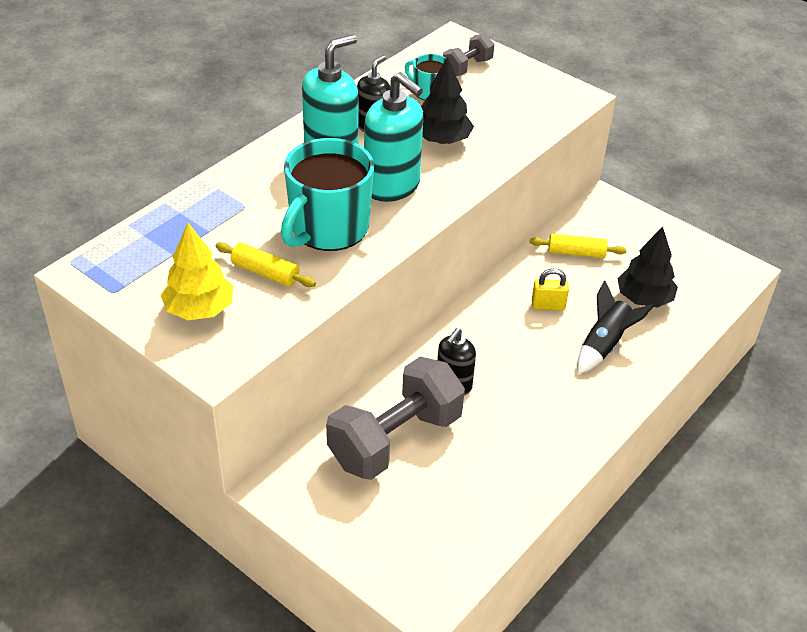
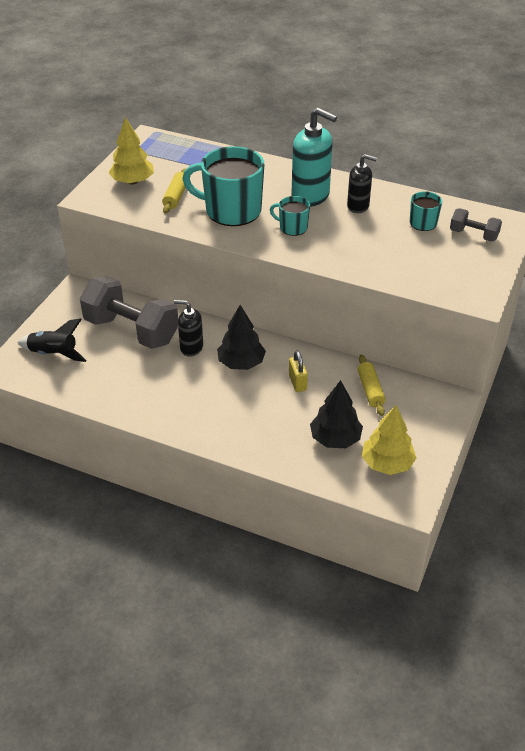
camera: 75 degrees right, 0 degrees up
turquoise soap dispenser [364,72,423,202] -> turquoise mug [270,196,310,236]
black tree [421,57,474,144] -> black tree moved to [217,305,266,370]
black rocket [577,281,654,374] -> black rocket moved to [17,318,87,362]
none -> yellow tree [362,405,416,475]

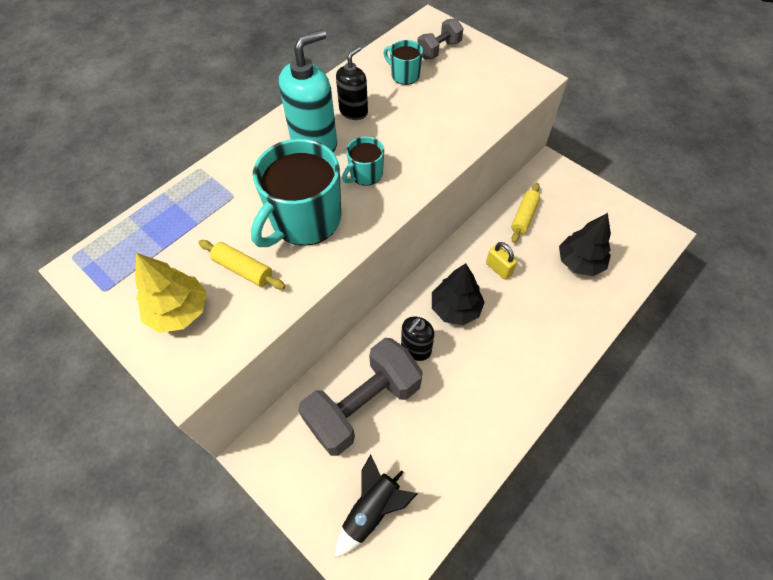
camera: 70 degrees left, 15 degrees up
yellow padlock [289,351,308,392] -> yellow padlock turned 45 degrees clockwise [486,242,517,280]
yellow rolling pin [357,355,386,416] -> yellow rolling pin turned 75 degrees counterclockwise [511,183,540,243]
yellow tree [362,405,416,475] -> none

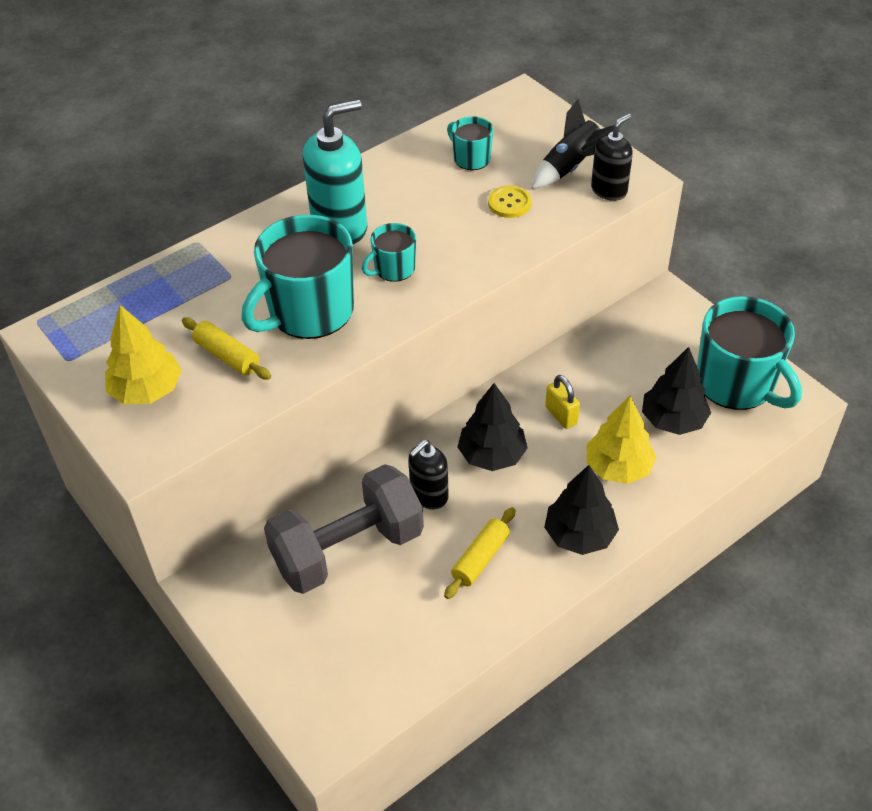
camera: 10 degrees right, 10 degrees down
black rocket [335,454,417,557] -> black rocket moved to [531,99,621,189]
black soap dispenser [336,46,368,120] -> black soap dispenser moved to [591,114,633,201]
grey dumbbell [417,18,464,59] -> none
yellow rolling pin [511,183,540,243] -> yellow rolling pin moved to [444,507,516,599]
none -> yellow button [488,186,532,218]
none -> black tree [544,465,619,555]
none -> yellow tree [586,396,657,484]
none -> turquoise mug [697,296,802,410]

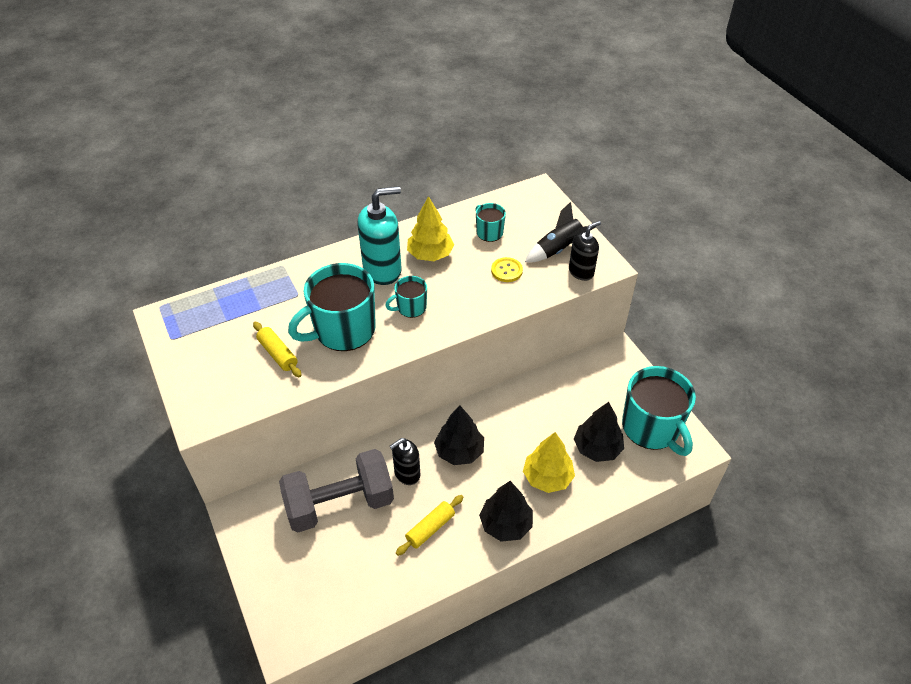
camera: 10 degrees right, 0 degrees up
yellow tree [105,305,182,404] -> yellow tree moved to [407,196,454,261]
yellow padlock [545,375,580,429] -> none

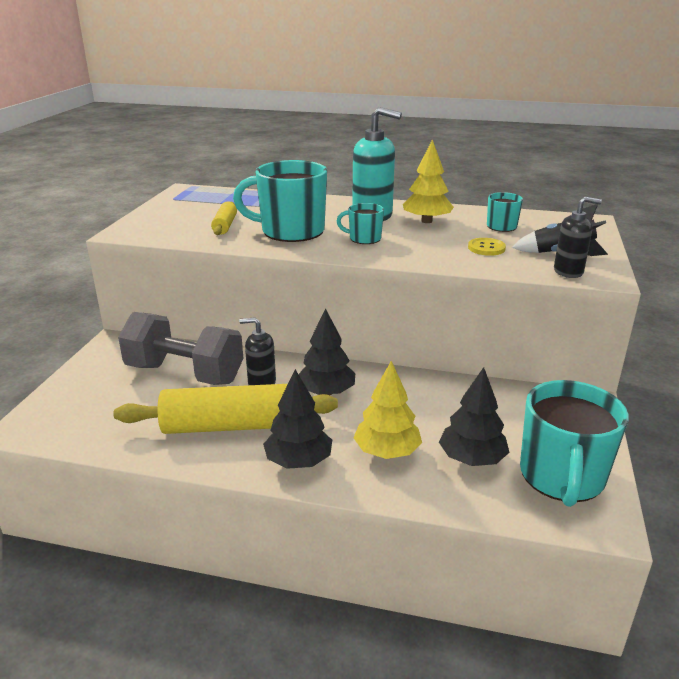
camera: 40 degrees right, 20 degrees down
yellow rolling pin [396,495,464,556] -> yellow rolling pin [113,384,338,434], size x2.03

